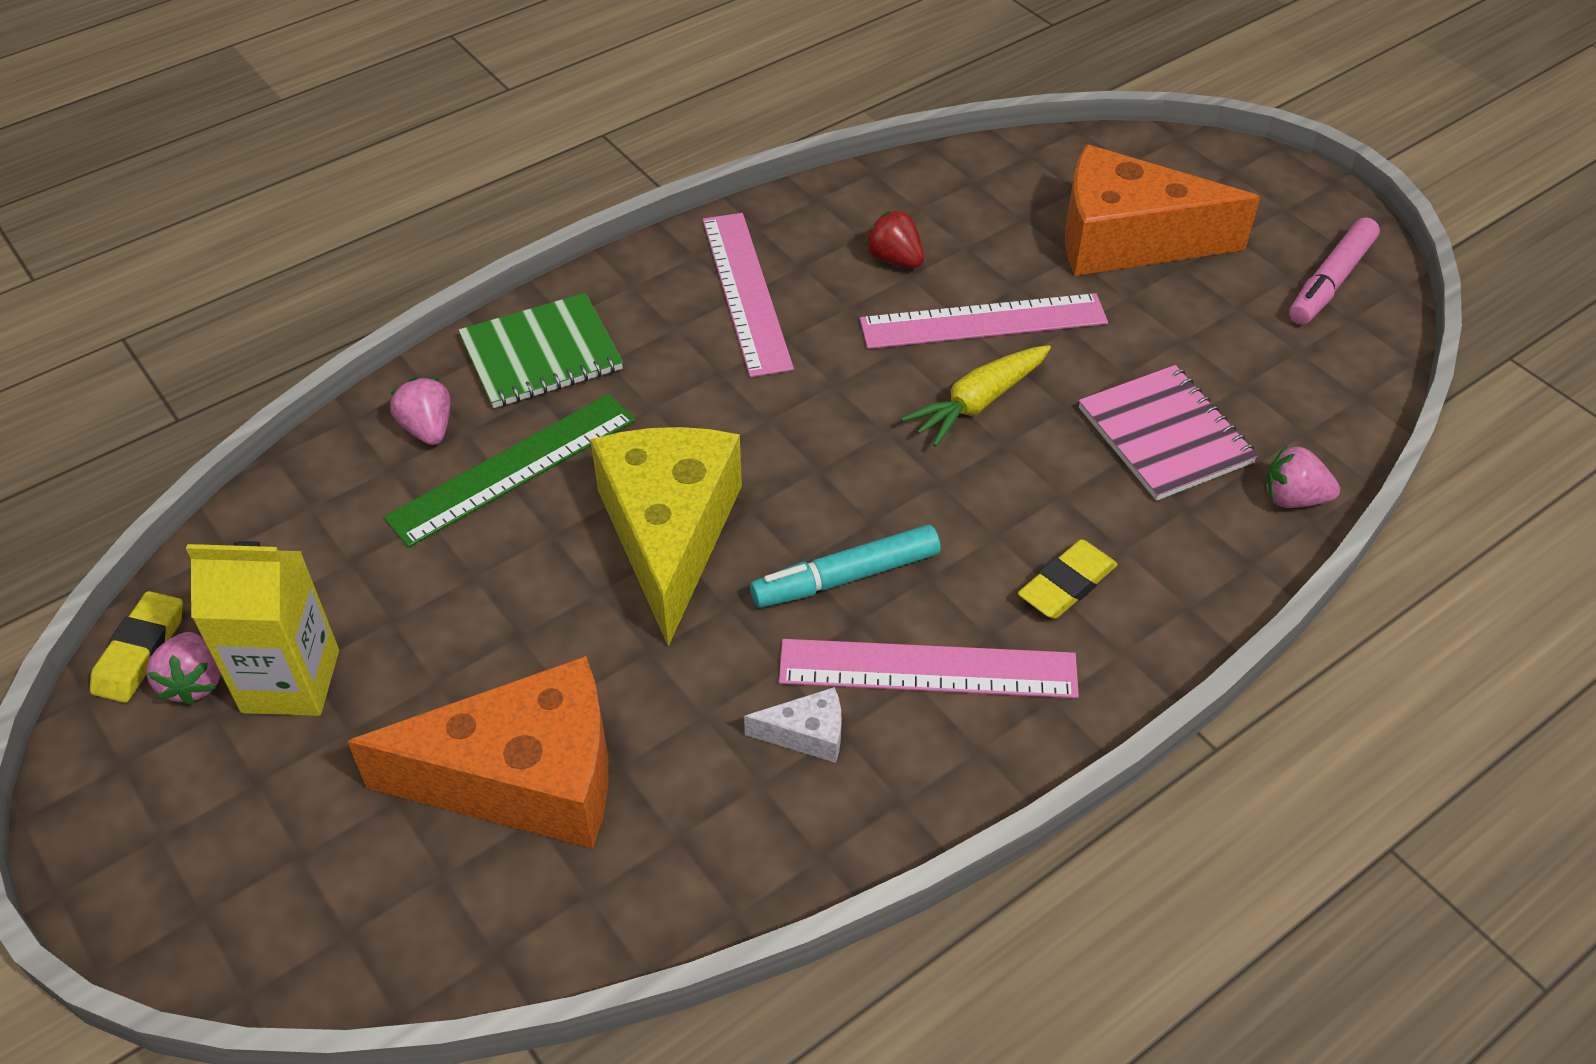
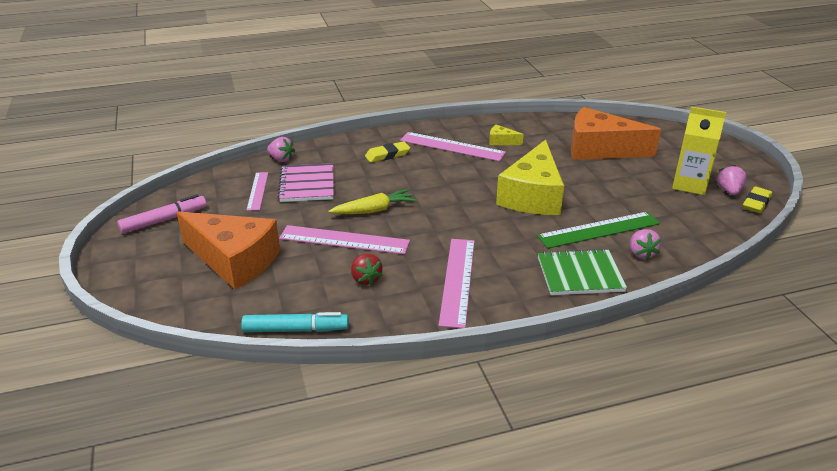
camera: 160 degrees left, 15 degrees down
white cheese [744,687,842,763] -> yellow cheese [489,125,524,145]
turquoise marker [750,525,940,608] -> turquoise marker moved to [241,312,349,332]
none -> pink ruler [246,172,268,211]

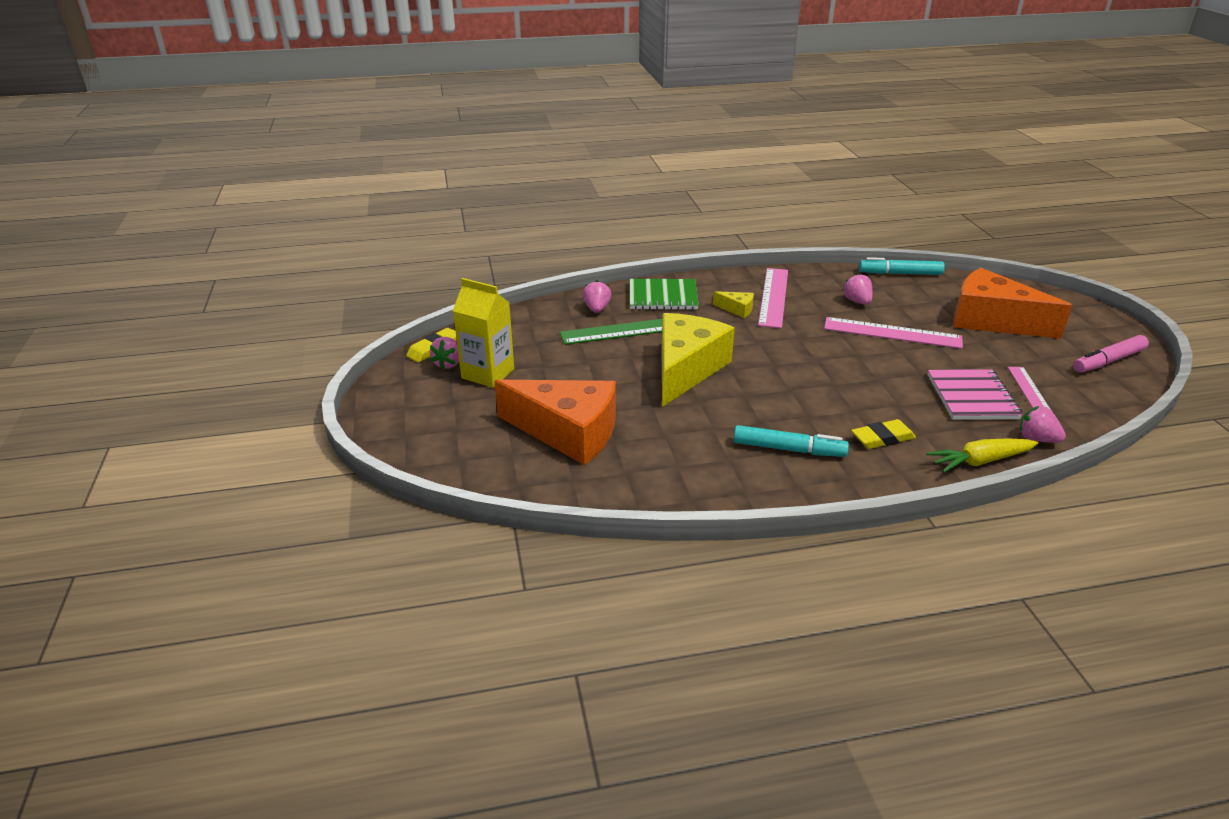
camera: 175 degrees left, 0 degrees up
yellow carrot [328,189,417,214] -> yellow carrot moved to [926,439,1039,473]
red strawberry [351,253,382,285] -> pink strawberry [842,273,873,305]
pink ruler [400,132,506,161] -> turquoise marker [733,425,849,457]
yellow cheese [489,125,524,145] -> yellow cheese moved to [713,291,754,318]

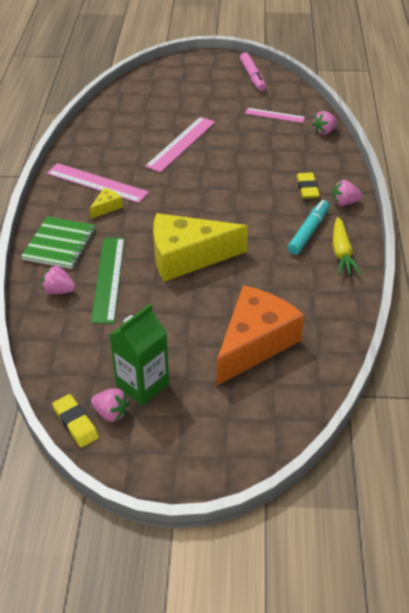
camera: 75 degrees left, 10 degrees up
yellow carton [453,278,514,388] -> green carton [110,304,169,406]
yellow cheese [661,313,735,407] -> yellow cheese turned 45 degrees counterclockwise [153,213,248,282]
pink strawberry [842,273,873,305] -> pink strawberry moved to [333,180,362,206]
turquoise marker [859,257,945,275] -> none
yellow carrot [926,439,1039,473] -> yellow carrot moved to [333,217,361,275]
pink notebook [928,369,1023,420] -> none
orange cheese [953,268,1073,338] -> none

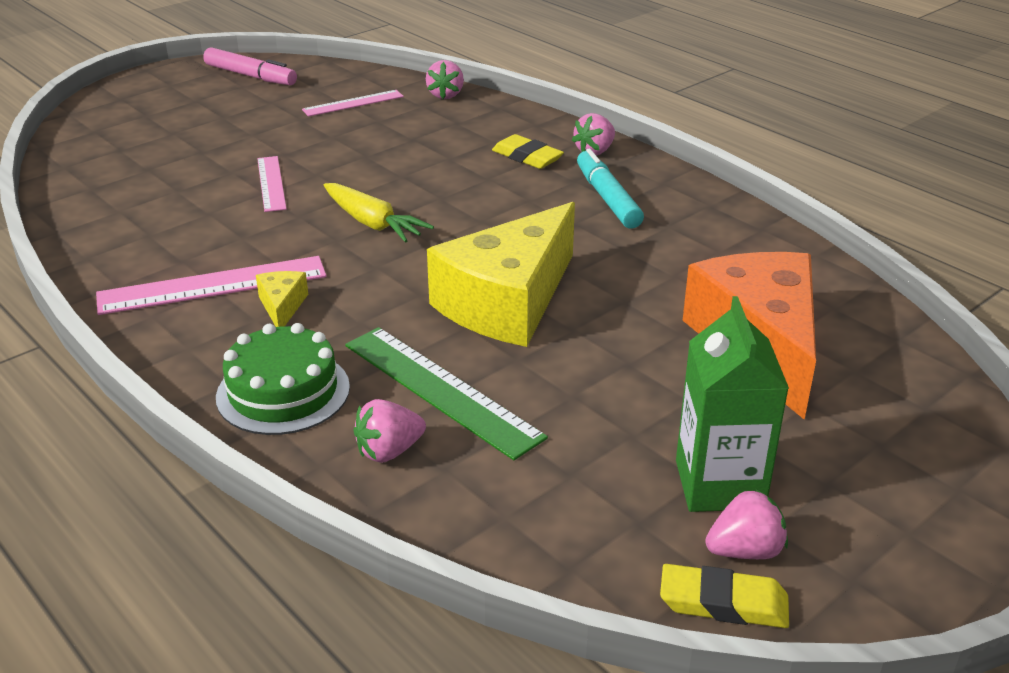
camera: 45 degrees left, 10 degrees down
green notebook [21,216,96,269] -> green cake [216,323,350,435]
pink ruler [145,117,215,172] -> pink ruler [257,156,287,212], size x0.61
yellow carrot [333,217,361,275] -> yellow carrot moved to [324,183,434,242]

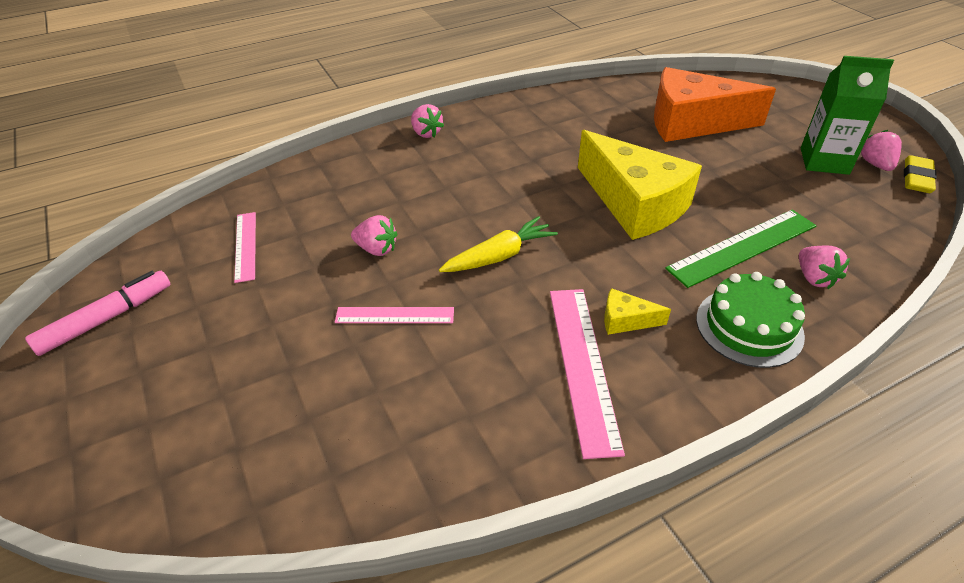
camera: 75 degrees left, 10 degrees up
pink strawberry [426,60,464,99] -> pink strawberry moved to [351,215,397,256]
yellow eraser [492,134,564,169] -> none
turquoise marker [577,149,644,229] -> none

